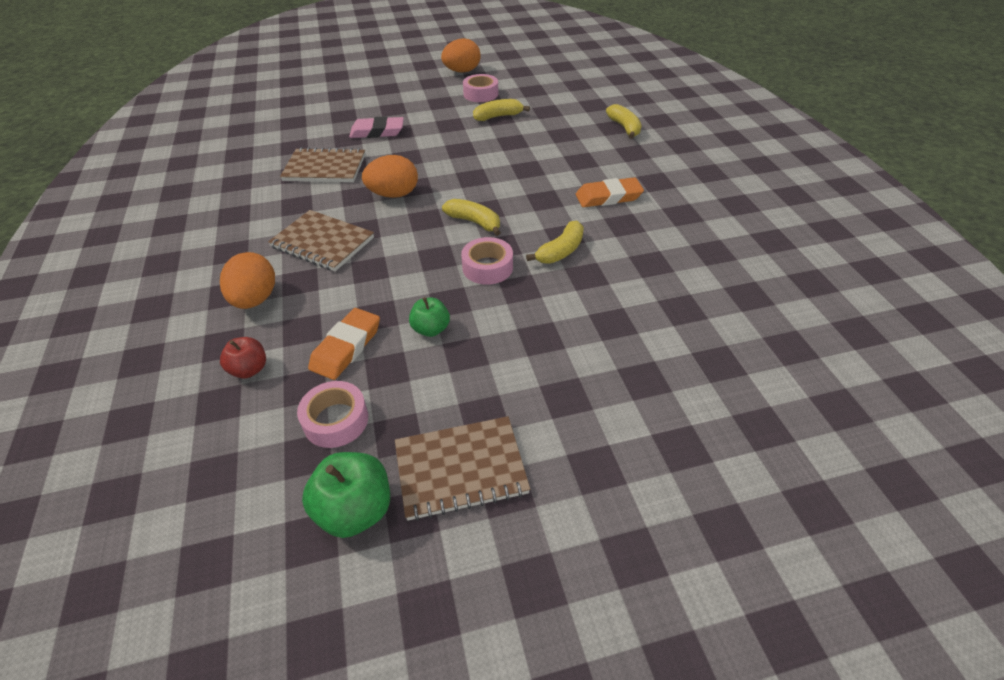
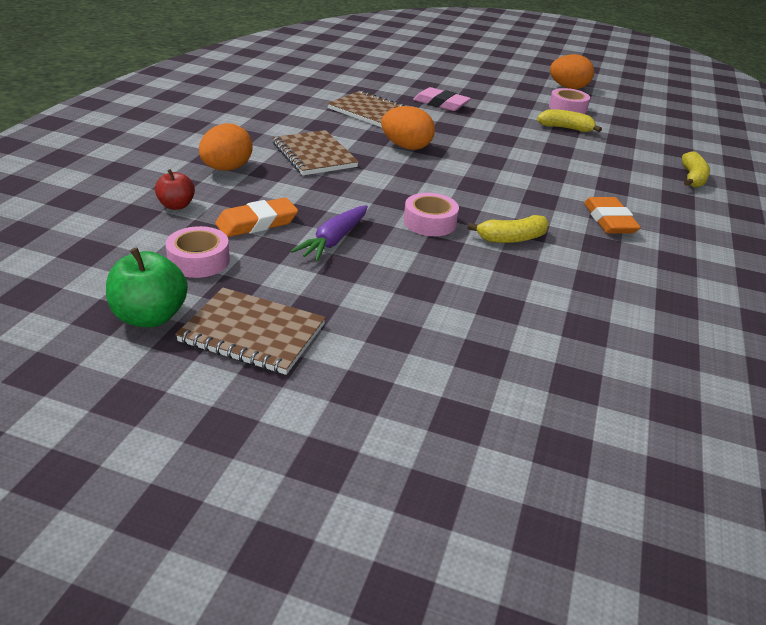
camera: 30 degrees right, 10 degrees down
green apple [409,297,450,337] -> purple carrot [291,205,368,262]
yellow banana [442,199,501,236] -> none
orange eraser [576,177,644,207] -> orange eraser turned 60 degrees clockwise [584,197,641,234]

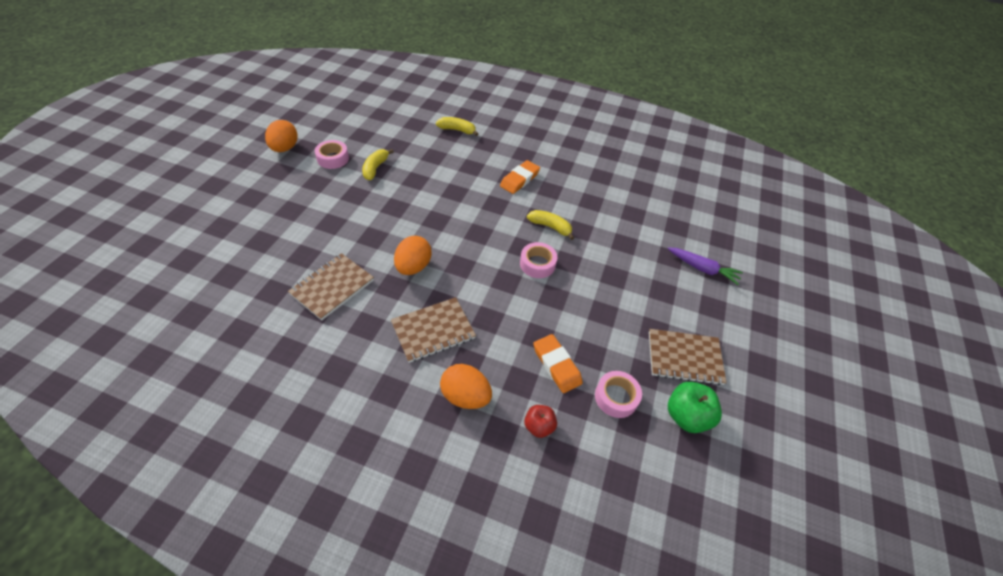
camera: 90 degrees left, 15 degrees up
brown notebook [175,288,326,375] -> brown notebook turned 75 degrees clockwise [649,329,727,386]
purple carrot [291,205,368,262] -> purple carrot moved to [668,247,743,285]
pink eraser [413,87,471,111] -> none
yellow banana [467,215,549,243] -> yellow banana turned 45 degrees counterclockwise [527,210,574,240]
orange eraser [584,197,641,234] -> orange eraser turned 45 degrees counterclockwise [500,160,540,194]

